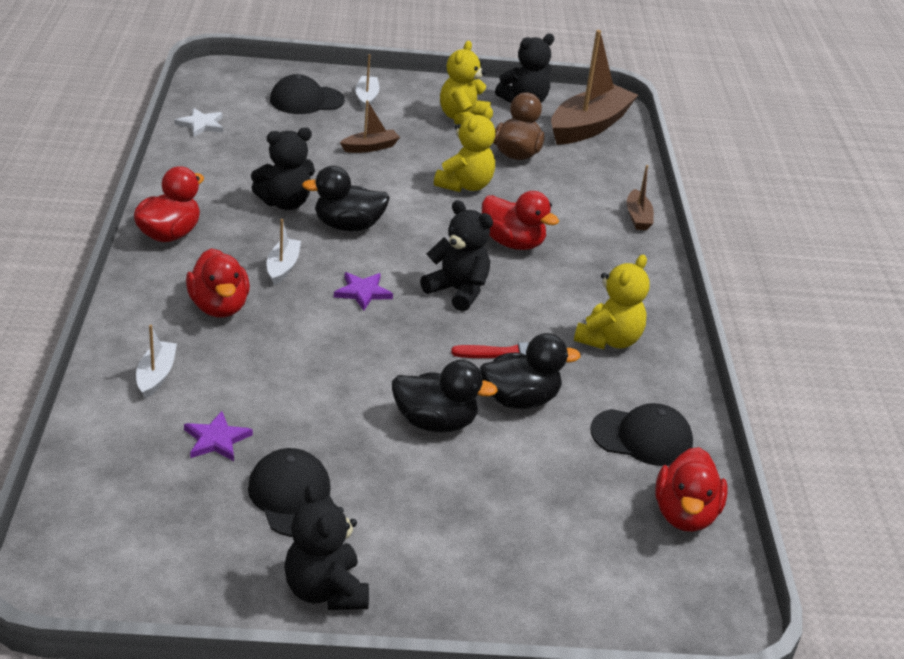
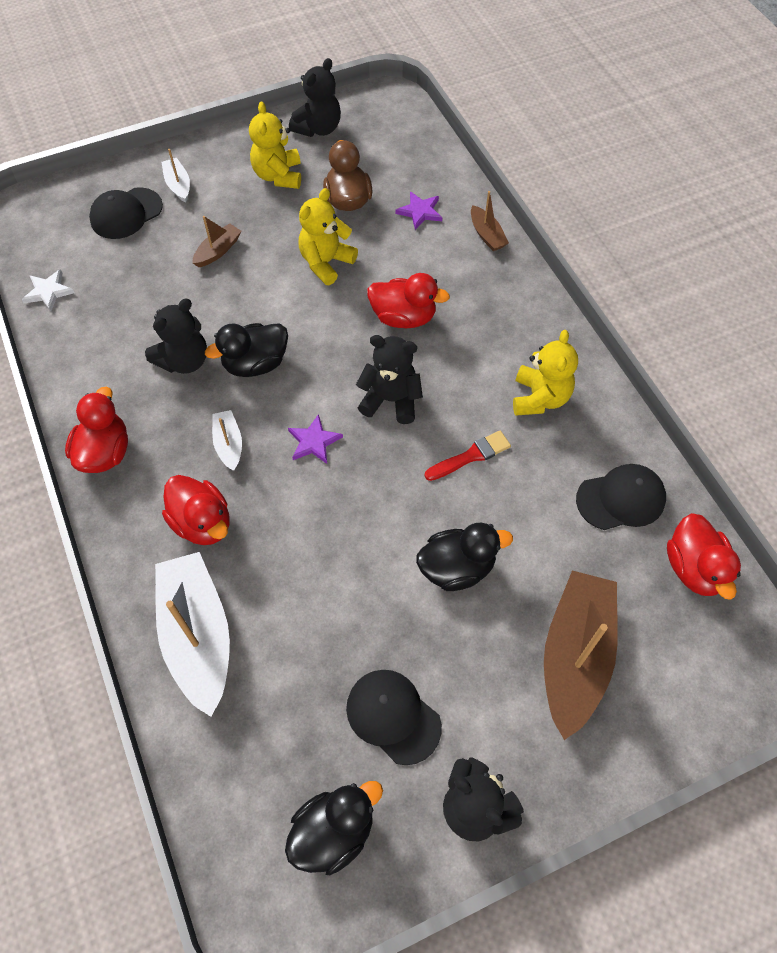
camera: 20 degrees left, 25 degrees up
white boat [136,325,177,399] -> white boat [155,552,230,717], size x2.13
purple star [184,411,253,461] -> purple star moved to [395,191,442,230]
yellow teddy bear [434,107,495,192] -> yellow teddy bear turned 150 degrees counterclockwise [299,188,358,285]
black duck [480,333,581,409] -> black duck moved to [285,781,383,875]
brown boat [551,30,638,145] -> brown boat moved to [544,570,618,740]

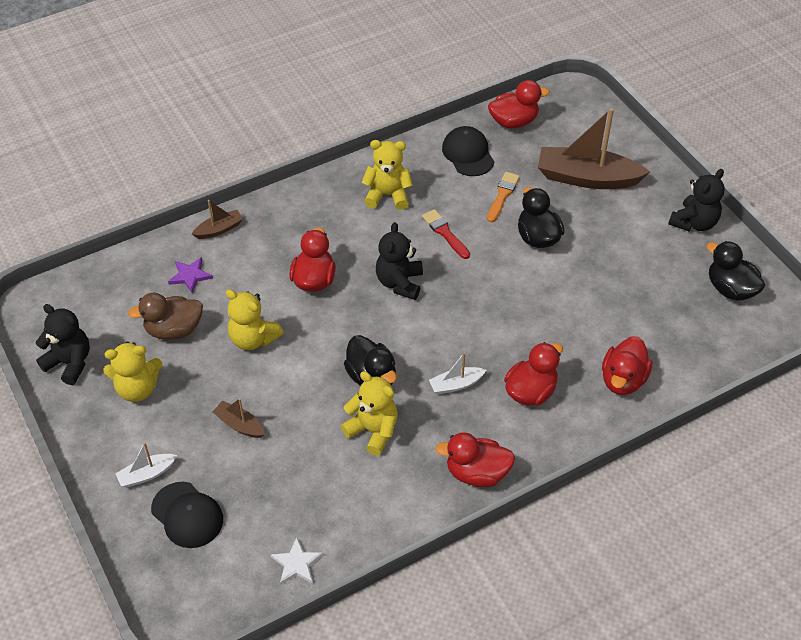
camera: 95 degrees left, 10 degrees down
black teddy bear [145,298,207,374] -> yellow teddy bear [341,371,398,456]
white boat [155,552,230,717] -> red duck [602,336,652,395]
purple star [288,414,343,464] -> none
black cap [346,670,442,765] -> none
none -> orange brush [487,172,520,222]

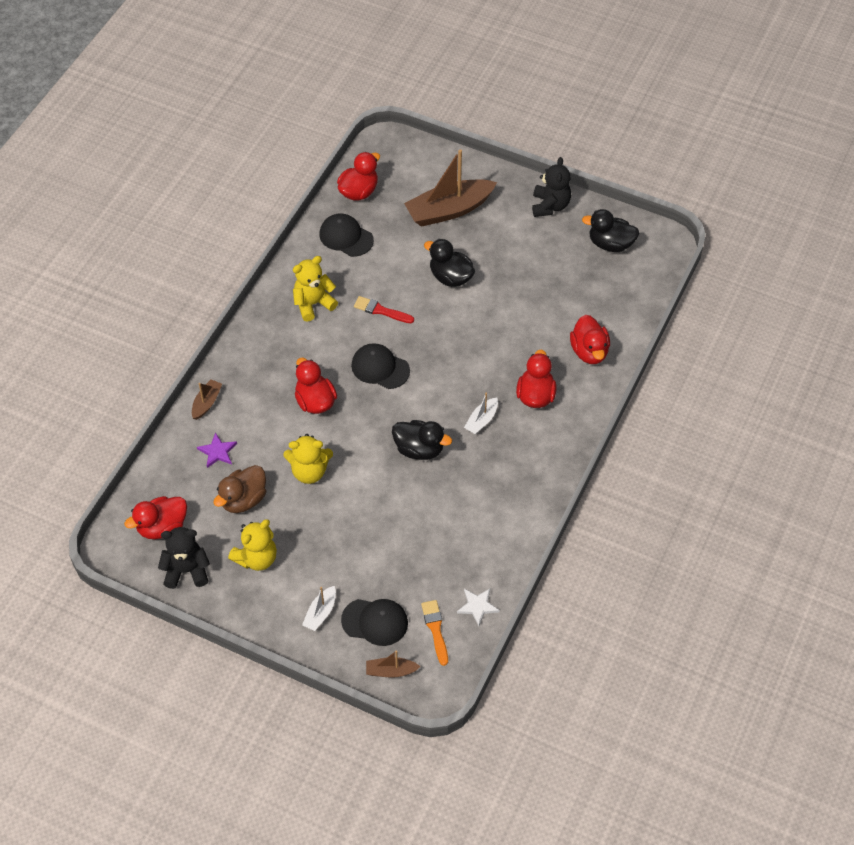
camera: 35 degrees left, 5 degrees up
brown boat [212,398,265,438] -> brown boat moved to [366,650,421,678]
yellow teddy bear [341,371,398,456] -> none
black teddy bear [376,222,423,300] -> black cap [351,343,410,389]
red duck [435,432,515,487] -> red duck moved to [124,496,187,539]
orange brush [487,172,520,222] -> orange brush moved to [421,600,448,666]

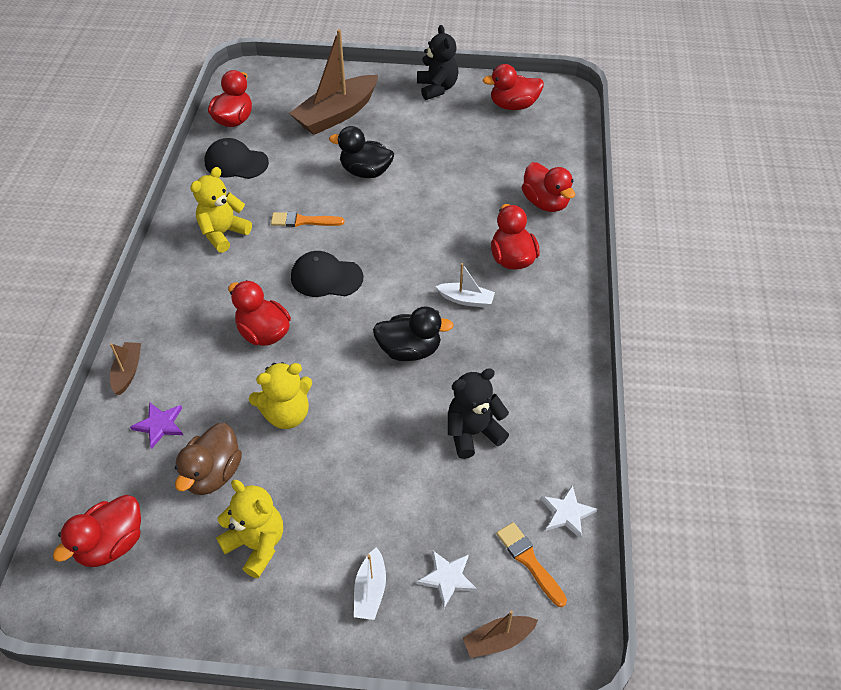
camera: 20 degrees left, 5 degrees down
black teddy bear [158,527,210,589] -> black teddy bear moved to [448,368,509,459]
yellow teddy bear [228,519,277,571] -> yellow teddy bear turned 75 degrees counterclockwise [216,480,283,578]
black cap [341,599,408,646] -> white star [417,550,477,608]
red brush [354,296,414,323] -> orange brush [271,212,345,227]
white boat [464,393,498,434] -> white boat turned 90 degrees counterclockwise [436,263,495,308]
black duck [582,209,640,252] -> red duck [482,64,544,110]

